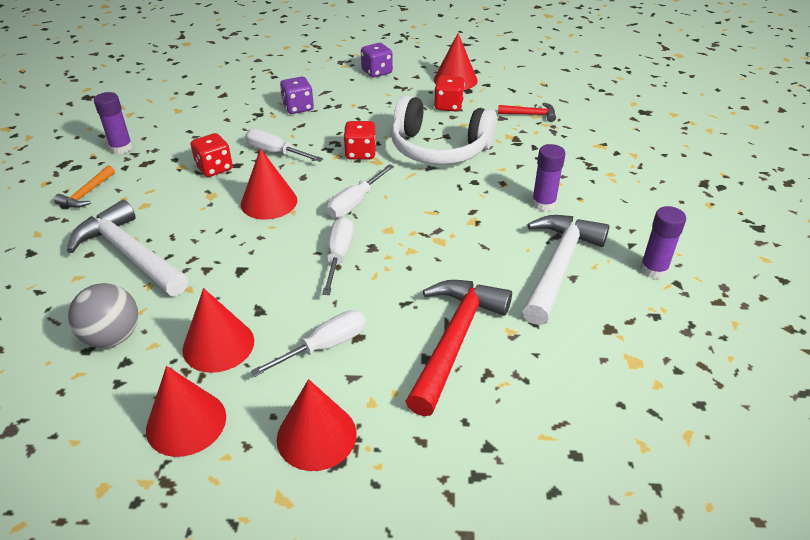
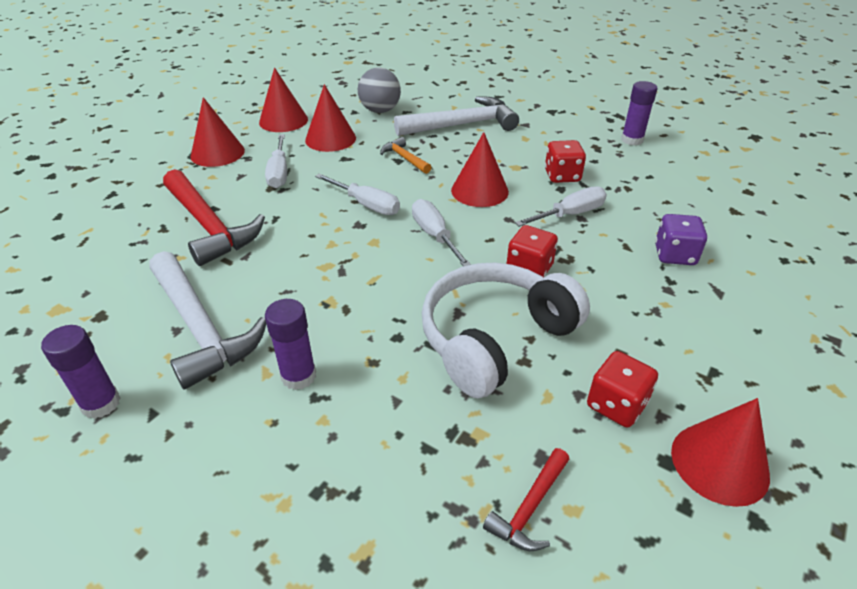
camera: 120 degrees right, 0 degrees up
orange hammer [54,165,115,208] -> orange hammer moved to [380,137,431,174]
purple dice [361,43,393,78] -> none

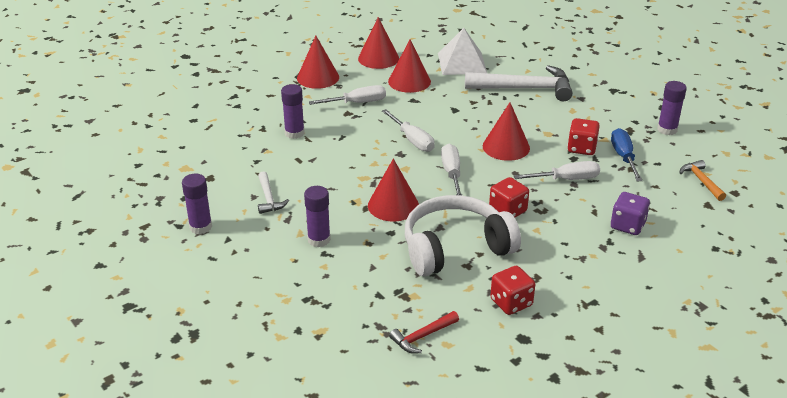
camera: 20 degrees right, 5 degrees down
white hammer [149,251,266,389] -> white hammer [258,171,289,214], size x0.49
red hammer [163,169,265,266] -> purple glue stick [281,84,305,139]
white screwdriver [265,134,287,188] -> white screwdriver turned 120 degrees counterclockwise [309,85,386,105]
grey ball [358,68,401,113] -> white pyramid [438,28,487,75]
orange hammer [380,137,431,174] -> orange hammer moved to [680,160,726,201]
red cone [671,398,770,507] -> red cone moved to [368,158,419,221]
none -> blue screwdriver [611,128,643,181]

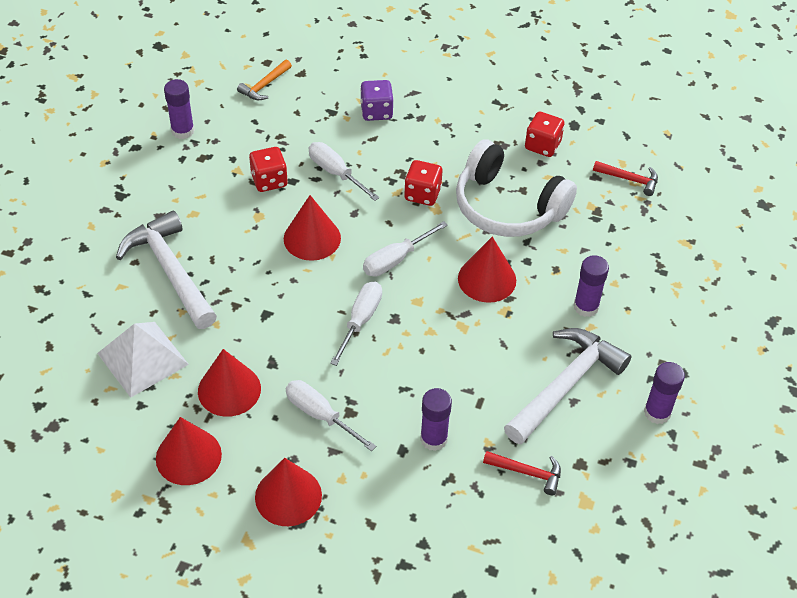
camera: 125 degrees left, 15 degrees up
white hammer [258,171,289,214] -> white hammer [504,328,631,444], size x2.04
blue screwdriver [611,128,643,181] -> none
none -> red hammer [483,451,561,495]

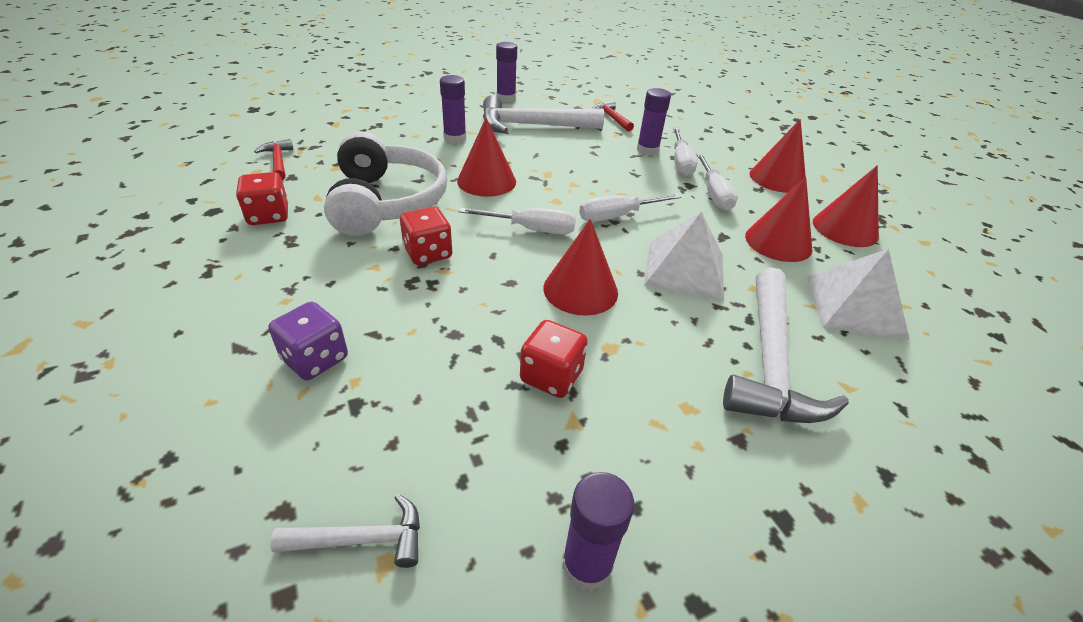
camera: 135 degrees left, 10 degrees down
orange hammer [237,60,292,100] -> white hammer [271,494,420,568]
white screwdriver [308,142,379,201] -> white screwdriver moved to [673,127,697,176]
none -> white pyramid [644,211,724,300]

